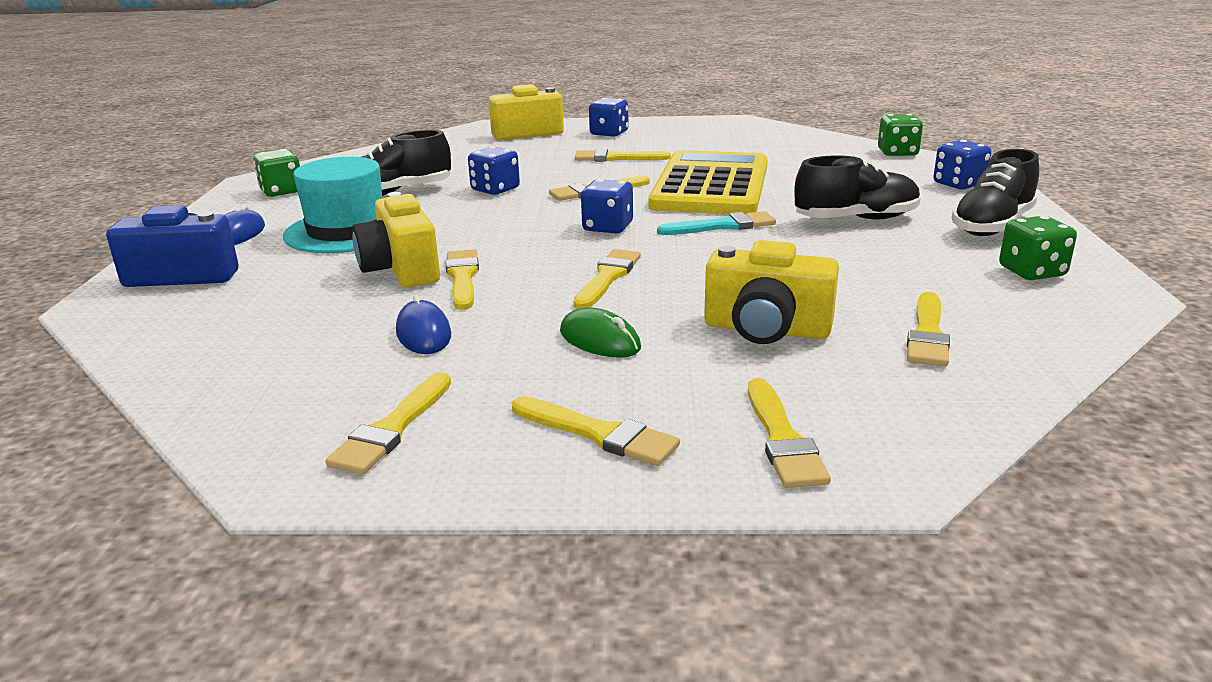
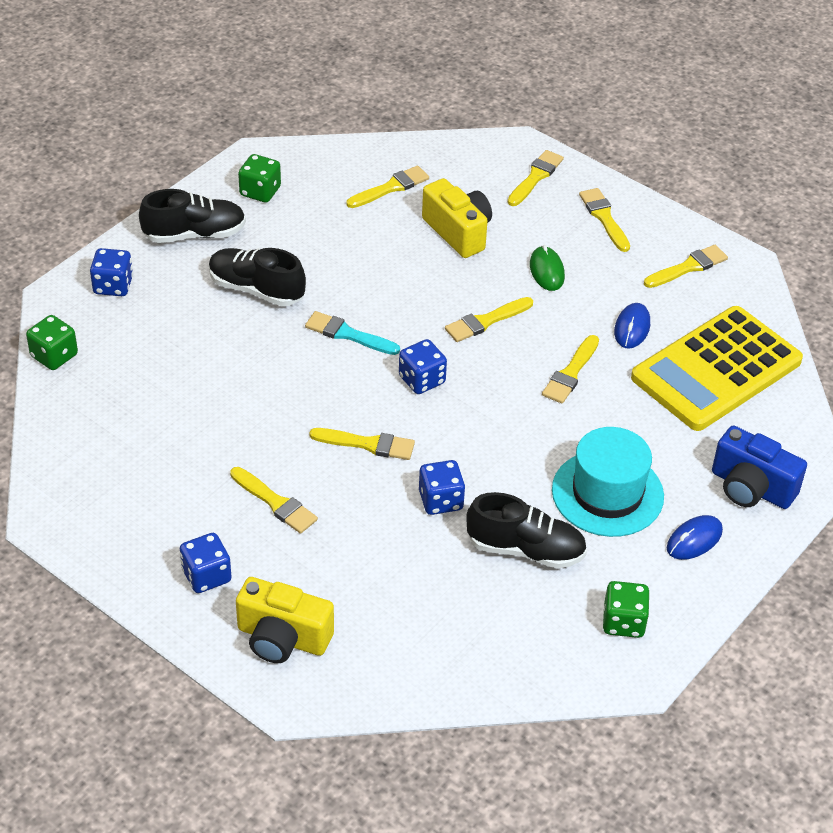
camera: 145 degrees left, 20 degrees up
yellow camera [352,192,440,288] -> none
yellow calculator [648,150,768,214] -> yellow calculator moved to [631,306,803,431]

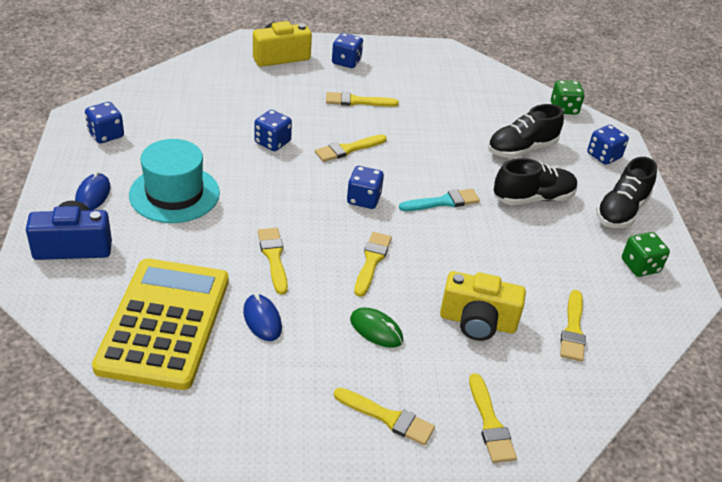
camera: 135 degrees right, 5 degrees down
black shoe [466,492,587,569] -> black shoe moved to [488,104,564,158]
green dice [603,581,650,638] -> blue dice [85,102,124,143]
yellow brush [644,245,728,288] -> none

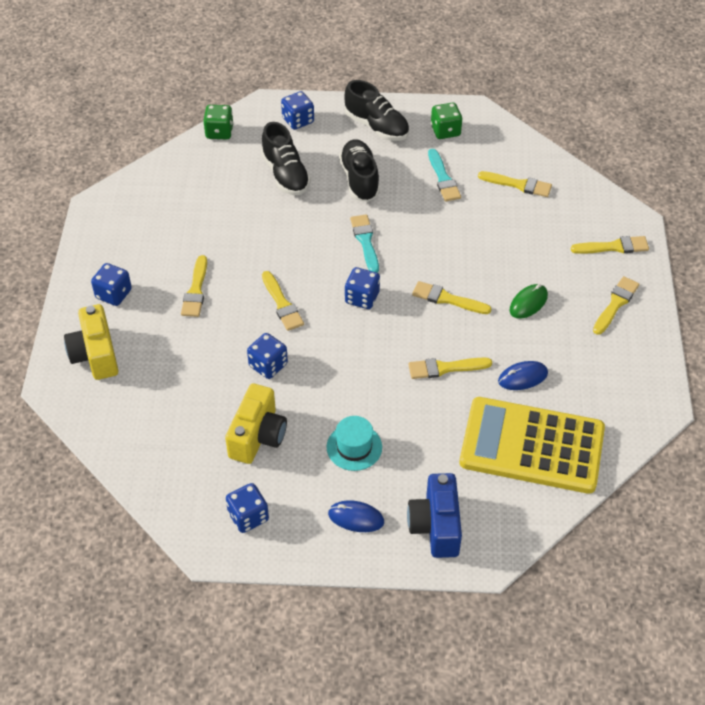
camera: 80 degrees left, 10 degrees up
turquoise hat [129,139,220,223] -> turquoise hat [326,416,382,471], size x0.61
yellow camera [440,271,526,341] -> yellow camera moved to [225,384,287,464]
none -> turquoise brush [428,149,461,202]

